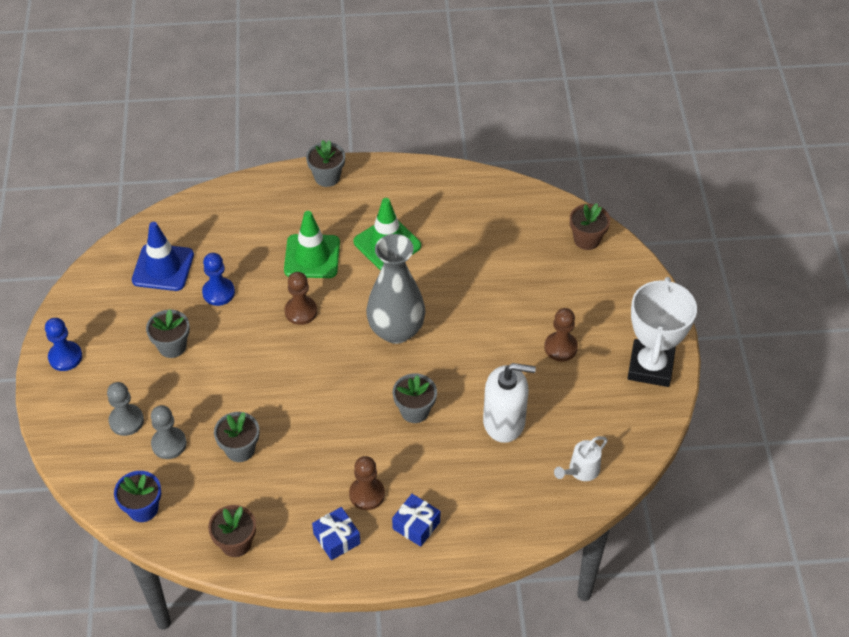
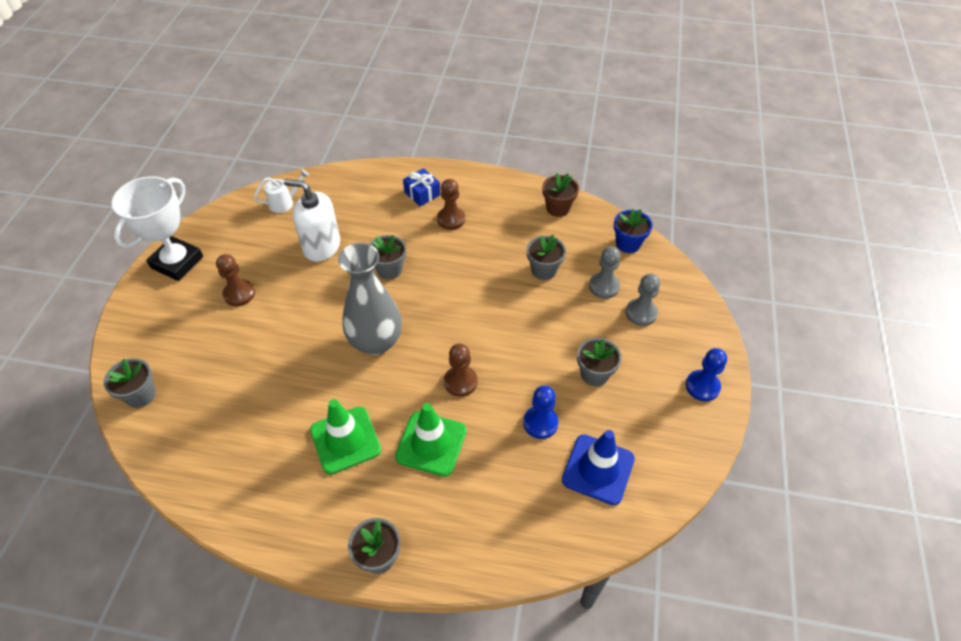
camera: 165 degrees left, 0 degrees up
blue gift [312,507,361,560] -> none
brown flower pot [570,203,610,250] -> grey flower pot [104,358,156,408]

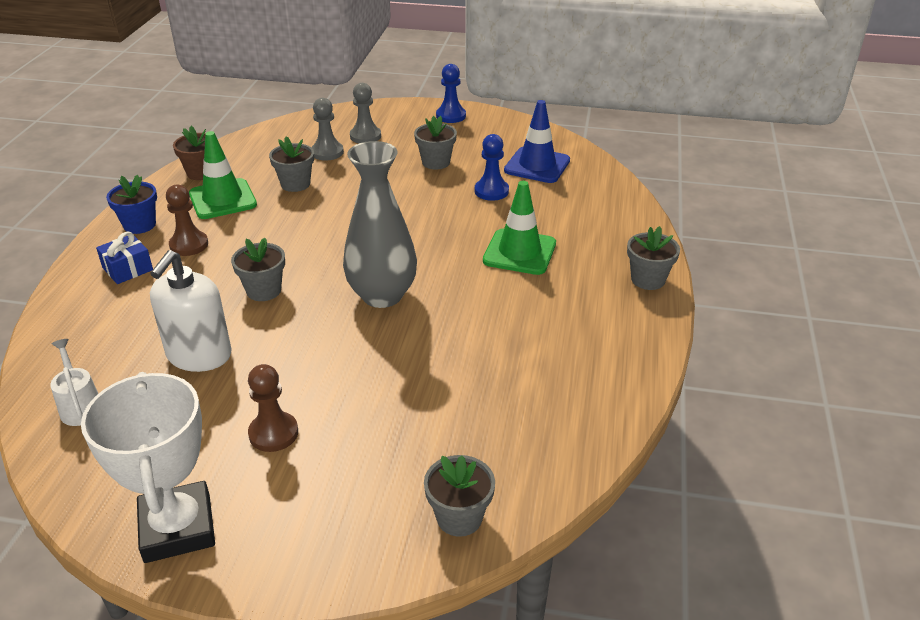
camera: 90 degrees left, 15 degrees down
white trophy [112,176,203,281] -> white trophy turned 45 degrees clockwise [81,372,215,563]
green traffic cone [310,399,381,474] -> green traffic cone moved to [189,131,257,219]
brown pawn [444,344,478,397] -> none
blue flower pot [614,209,653,253] -> blue flower pot moved to [106,175,157,234]

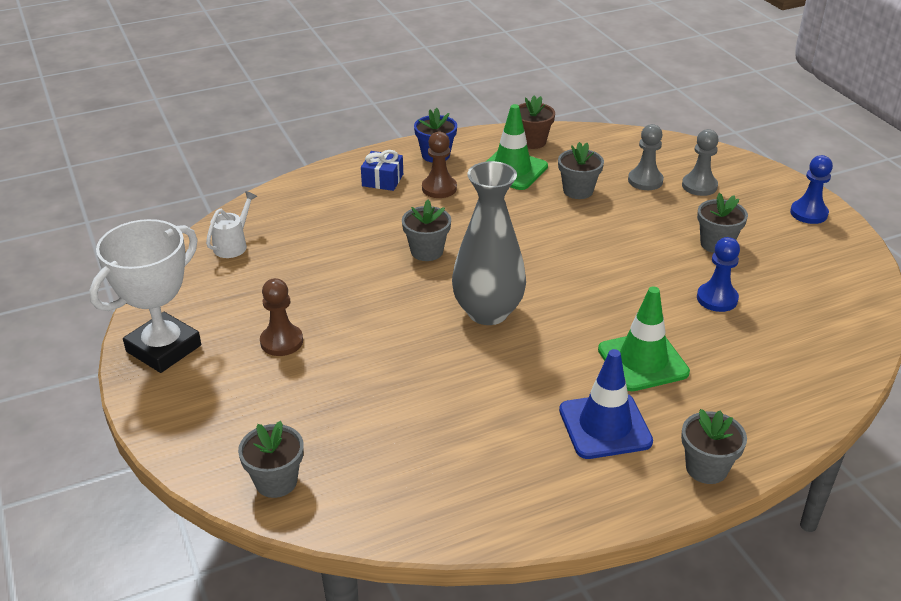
camera: 55 degrees right, 0 degrees up
white soap dispenser [150,250,232,372] -> none
blue traffic cone [504,100,570,183] -> blue traffic cone moved to [559,349,653,459]

